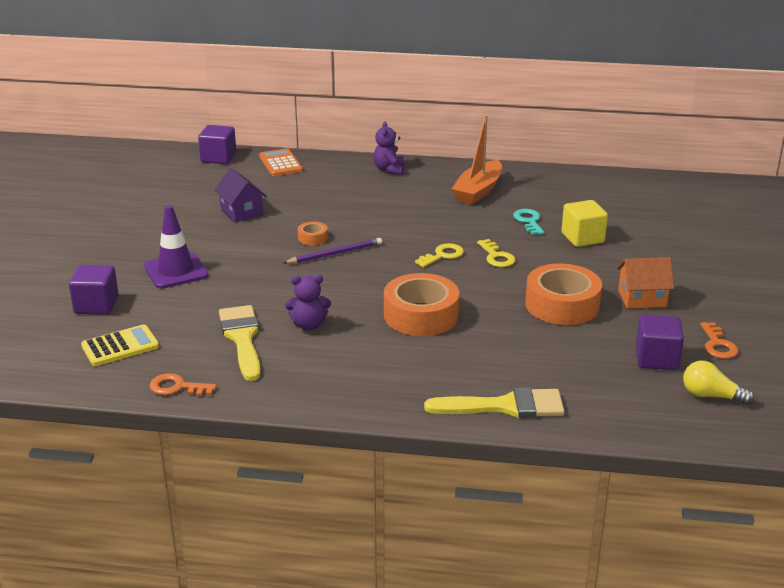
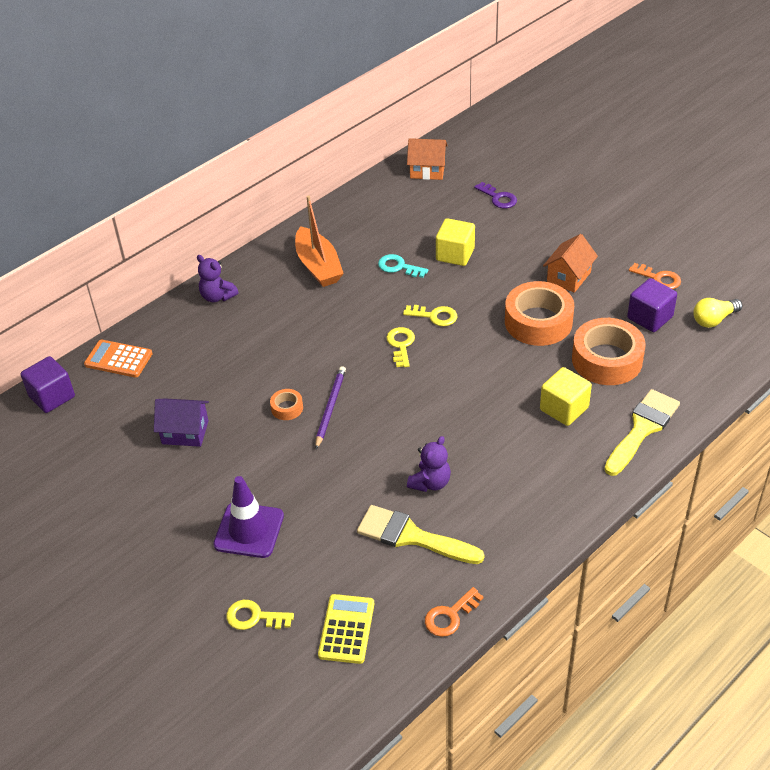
camera: 50 degrees left, 15 degrees up
purple cube [69,265,119,315] -> yellow key [226,600,294,630]
orange tape [384,273,460,336] -> orange tape moved to [572,318,646,385]
none -> orange house [407,138,448,180]
none -> purple key [474,182,517,208]
none -> yellow cube [540,367,592,426]

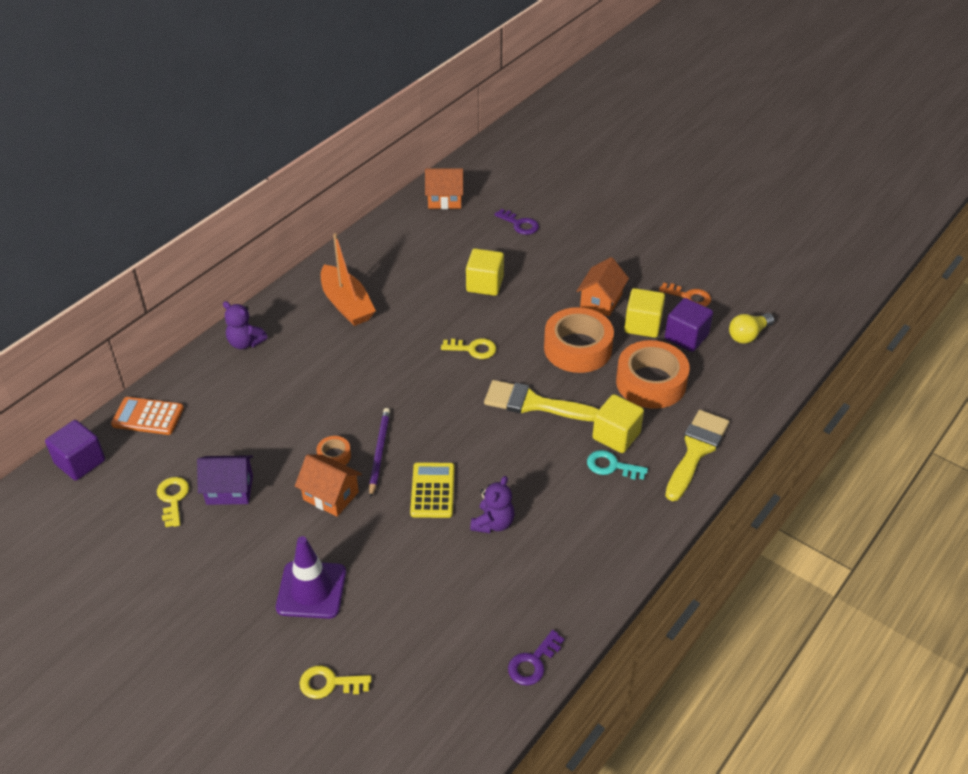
camera: 10 degrees left, 0 degrees up
yellow calculator [318,594,374,664] -> yellow calculator moved to [410,462,455,518]
yellow brush [357,505,484,564] -> yellow brush moved to [484,380,599,421]
turquoise key [378,254,428,278] -> turquoise key moved to [587,450,648,480]
yellow key [386,327,415,367] -> yellow key moved to [157,477,189,527]
orange key [425,587,483,637] -> purple key [508,630,564,686]
none -> orange house [295,454,362,517]
none -> yellow cube [624,288,665,338]

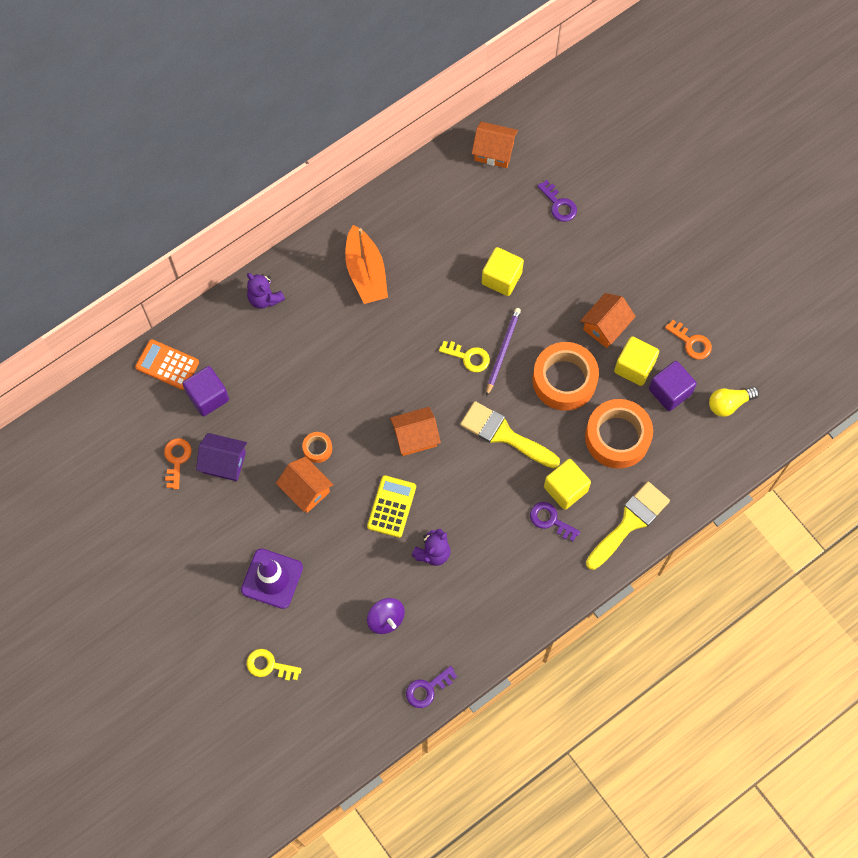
camera: 15 degrees right, 25 degrees up
purple cube [45,420,105,481] -> purple cube moved to [182,366,229,416]
yellow key [157,477,189,527] -> orange key [164,438,191,489]
purple pencil [369,408,390,498] -> purple pencil moved to [486,308,521,396]
turquoise key [587,450,648,480] -> purple key [530,502,580,541]
none -> purple spinning top [367,598,405,634]
none -> orange house [390,407,441,456]

